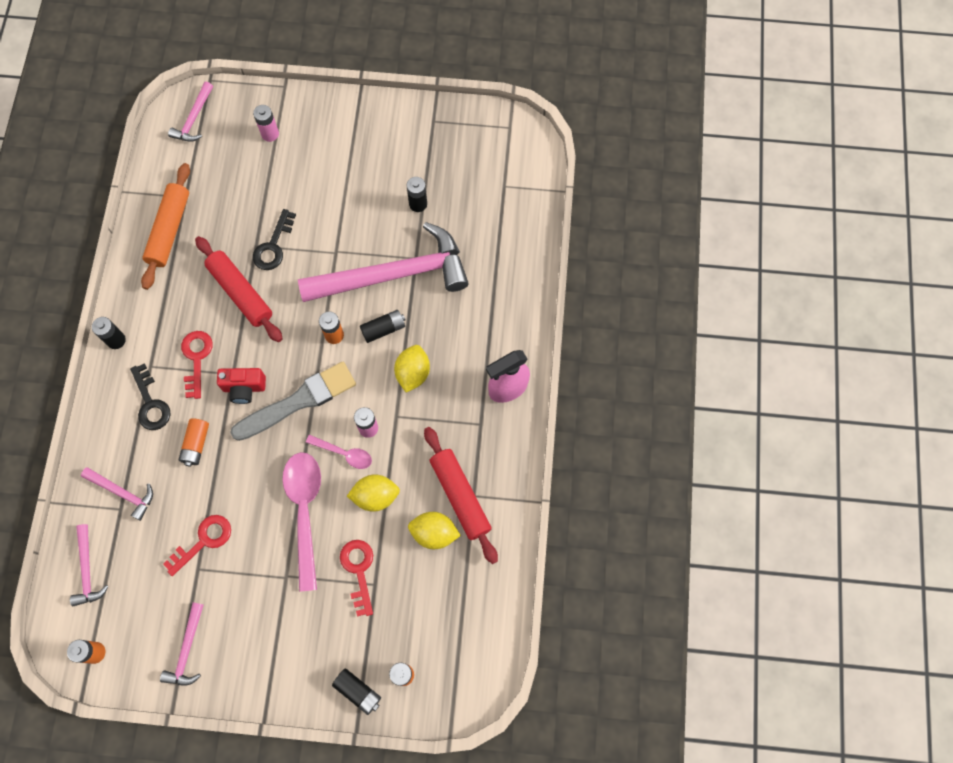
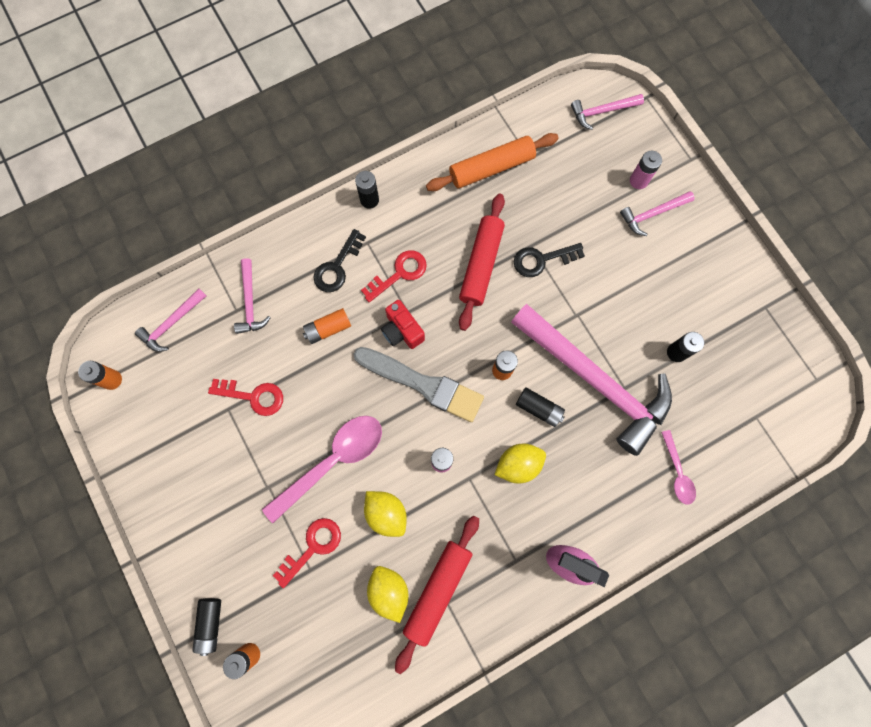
camera: 55 degrees right, 5 degrees up
pink hammer [160,602,204,685] -> pink hammer moved to [620,191,695,236]
pink spoon [306,435,372,469] -> pink spoon moved to [661,430,696,505]

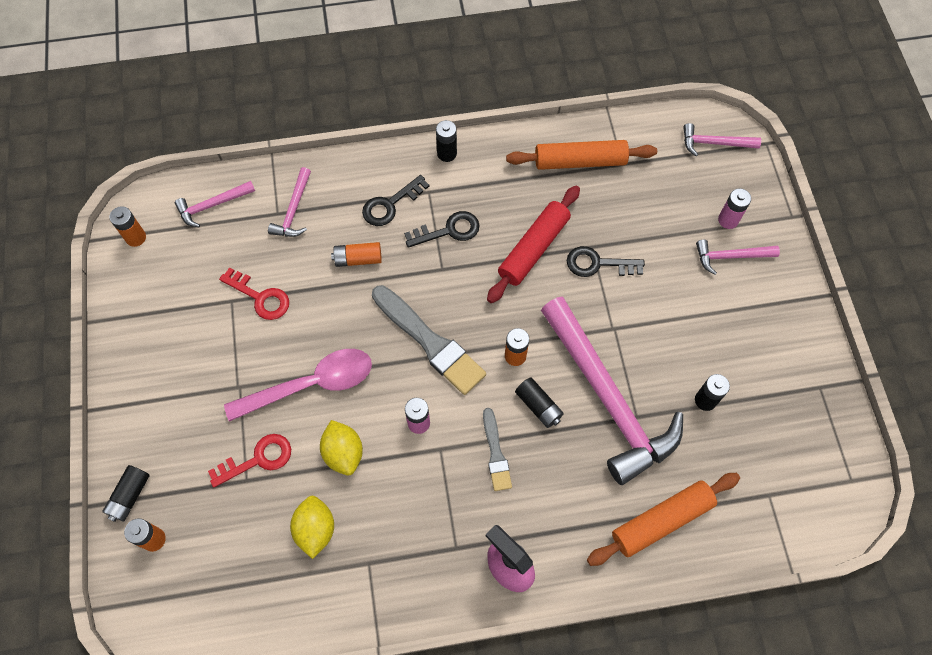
camera: 20 degrees right, 10 degrees down
red key [361,250,427,302] -> black key [404,211,480,248]
red camera [381,300,425,349] -> none
red rolling pin [395,515,479,674] -> none
yellow lemon [495,444,546,484] -> grey brush [483,408,512,491]
pink spoon [661,430,696,505] -> orange rolling pin [587,473,740,566]

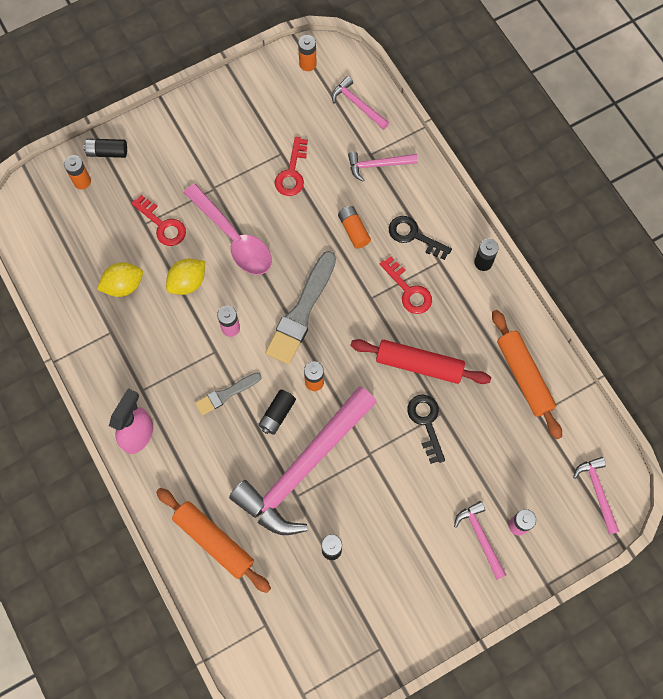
camera: 70 degrees right, 5 degrees up
black key [404,211,480,248] -> red key [379,256,432,314]

